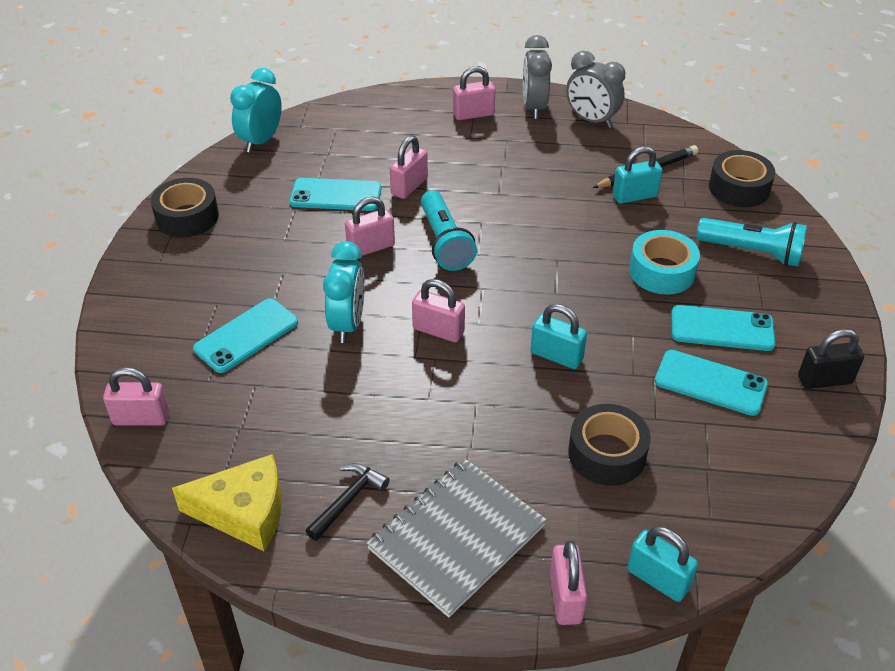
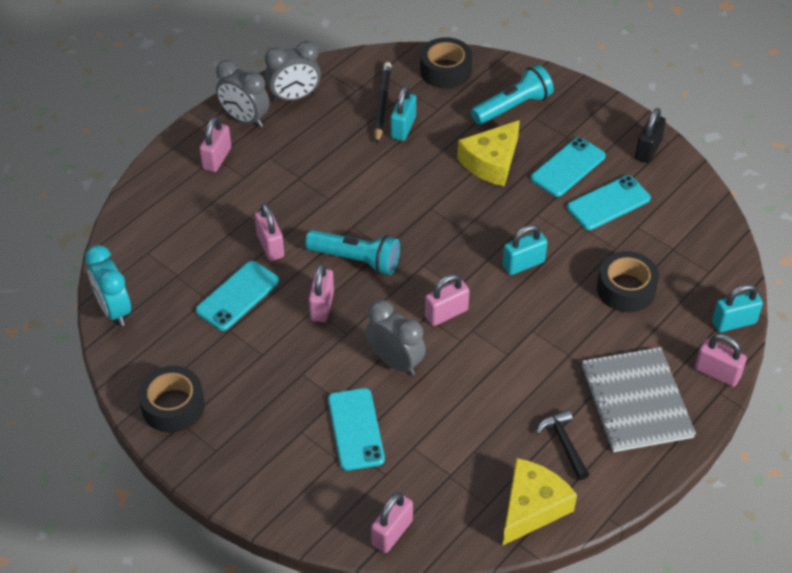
camera: 55 degrees left, 5 degrees up
turquoise clock [323,241,365,343] -> grey clock [366,300,426,376]
turquoise tape [629,230,700,295] -> yellow cheese [457,120,520,186]

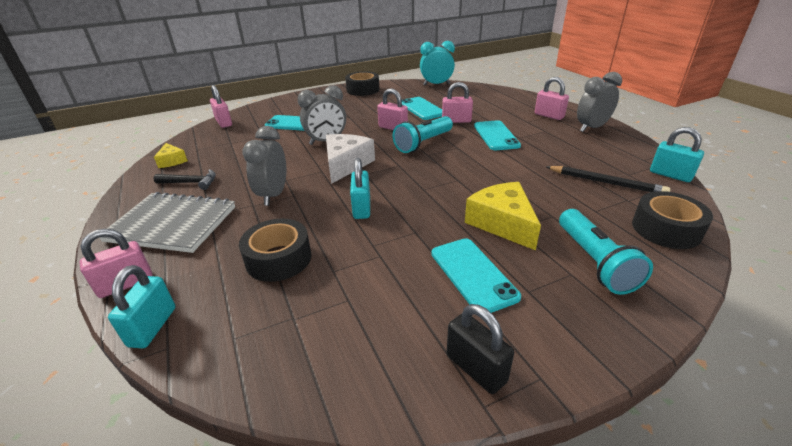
camera: 115 degrees right, 15 degrees down
grey clock [265,41,321,102] -> grey clock moved to [242,126,286,206]
turquoise padlock [391,86,416,141] -> turquoise padlock moved to [650,127,704,182]
pink padlock [425,274,470,326] -> white cheese [326,134,375,184]
yellow cheese [503,458,577,545] -> yellow cheese [154,143,188,168], size x0.55
turquoise phone [567,176,651,230] -> turquoise phone moved to [474,120,521,150]

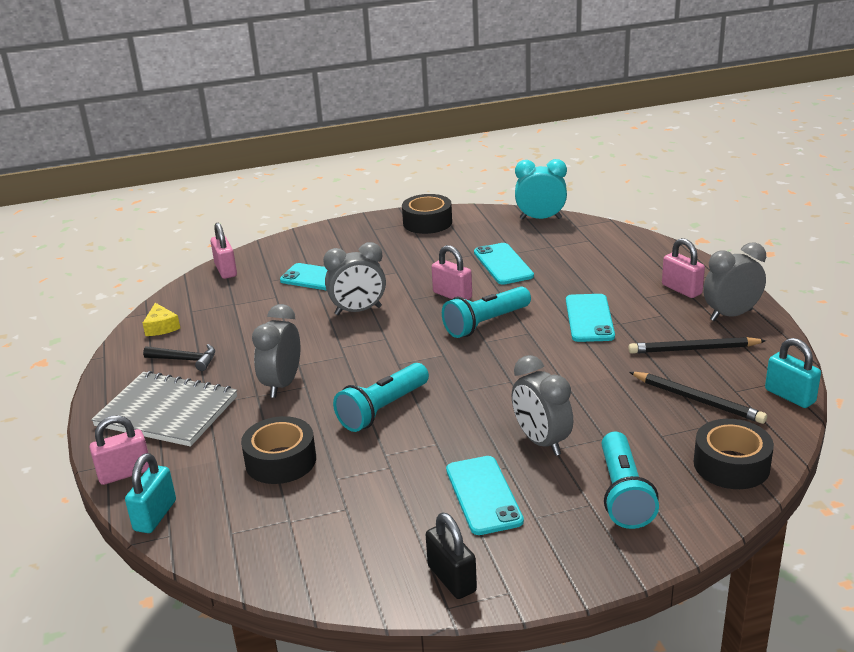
camera: 10 degrees right, 5 degrees down
white cheese [326,134,375,184] -> none
turquoise padlock [350,158,370,219] -> turquoise flashlight [333,363,429,432]
pink padlock [442,82,473,123] -> none
yellow cheese [465,182,541,250] -> grey clock [512,355,573,456]
none -> black pencil [628,337,766,354]

